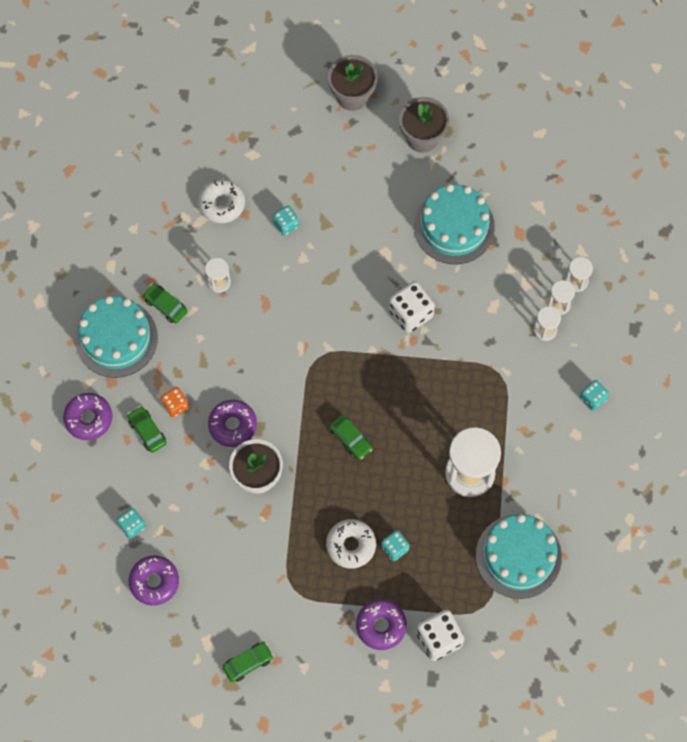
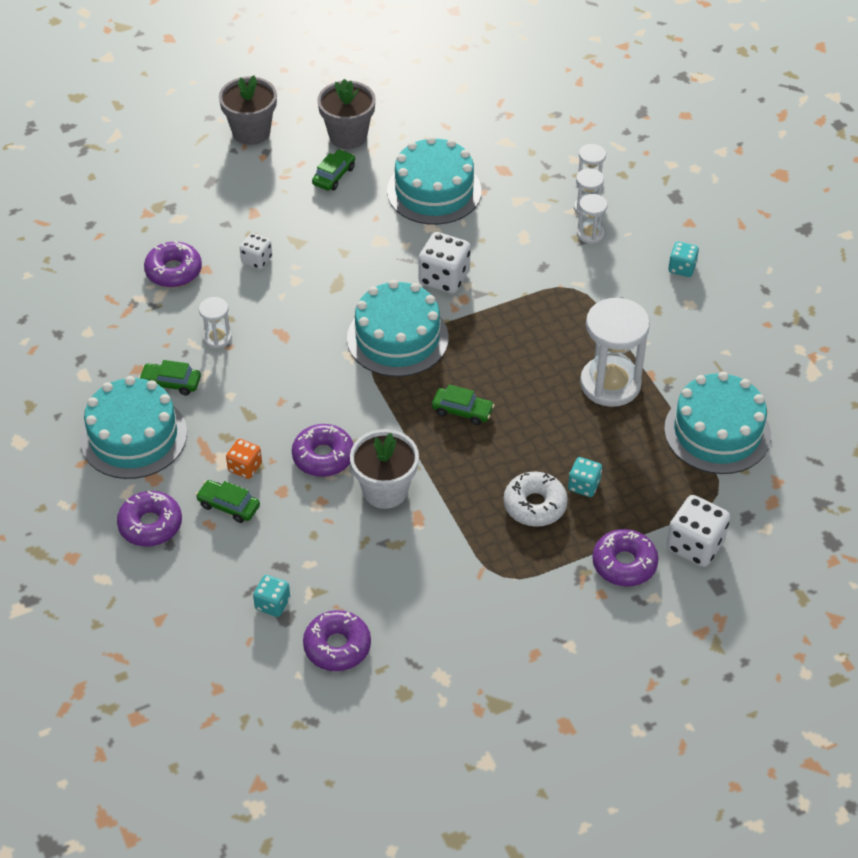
camera: 30 degrees left, 20 degrees down
white donut [198,179,245,223] -> purple donut [144,241,202,288]
green car [222,642,274,682] -> green car moved to [312,149,355,191]
turquoise dice [273,206,299,236] -> white dice [240,233,272,269]
none -> turquoise cake [347,280,449,377]

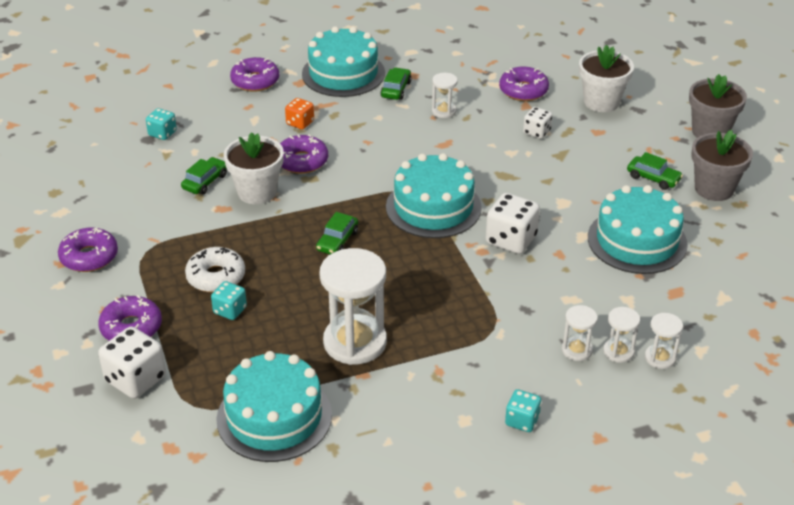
camera: 95 degrees right, 10 degrees down
green car [196,480,260,523] -> green car moved to [181,157,227,195]
purple donut [303,610,371,671] -> purple donut moved to [58,227,118,272]
none -> white flower pot [579,45,634,112]

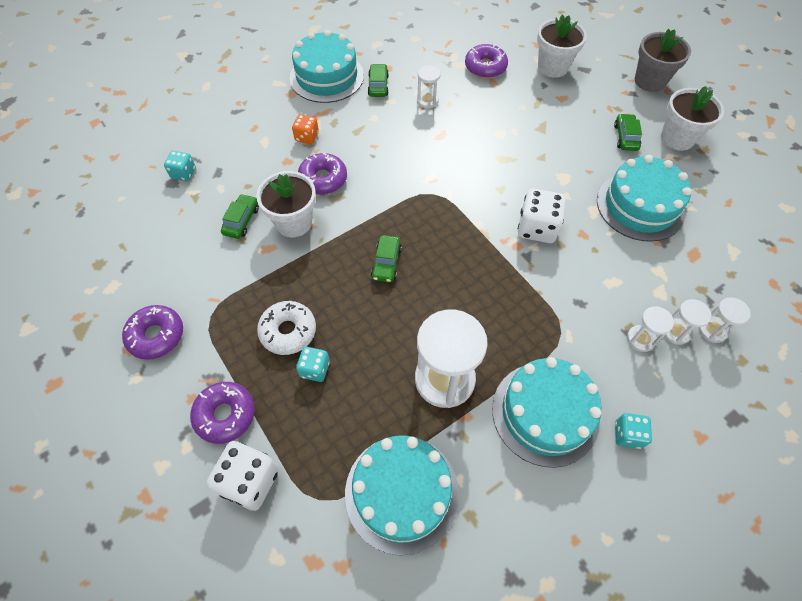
camera: 15 degrees left, 20 degrees up
purple donut [230,57,279,92] -> none
turquoise cake [386,153,482,238] -> turquoise cake moved to [492,357,602,468]
white dice [523,107,552,139] -> none
green car [627,152,683,190] -> green car turned 105 degrees counterclockwise [614,113,642,151]
grey flower pot [691,130,753,201] -> white flower pot [661,86,724,151]

